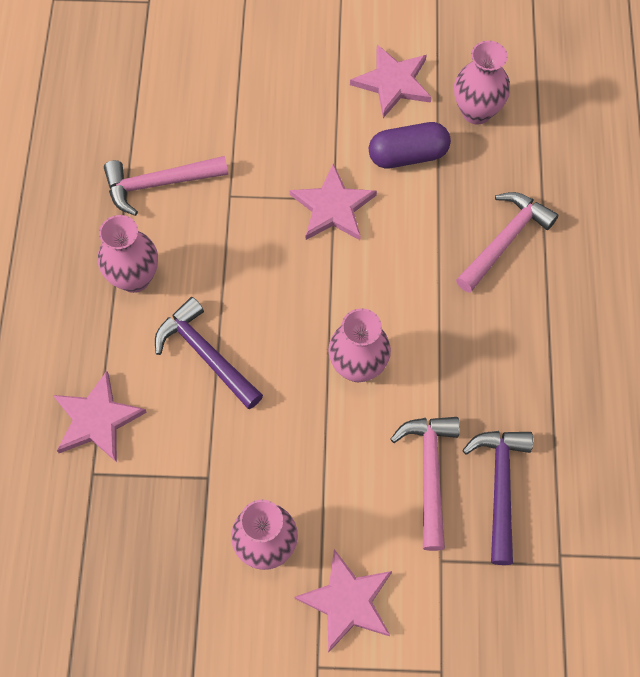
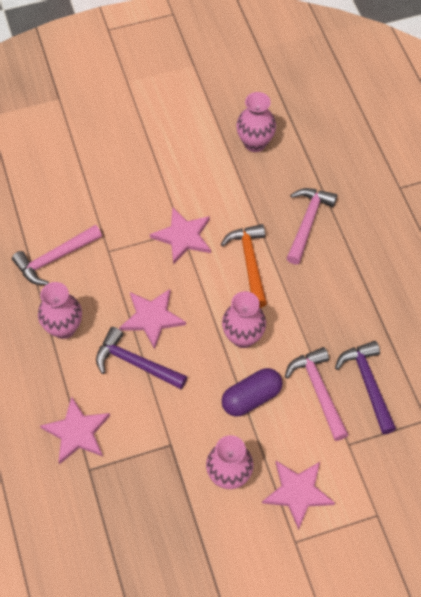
camera: 20 degrees left, 5 degrees down
pink star [350,45,432,118] -> pink star moved to [119,289,186,349]
purple capsule [369,122,451,168] -> purple capsule moved to [222,368,283,417]
none -> orange hammer [221,224,267,308]

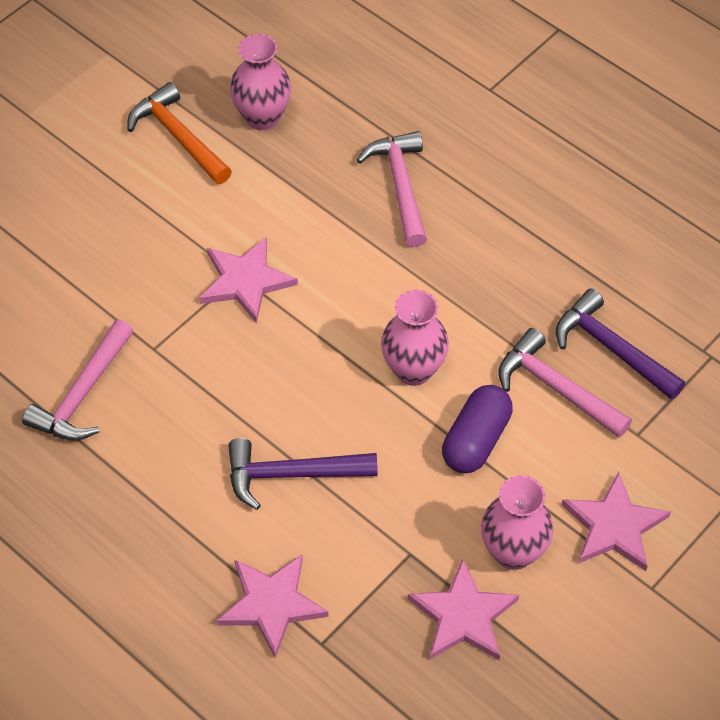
camera: 30 degrees left, 5 degrees down
pink vase [38,282,82,339] -> none
pink star [119,289,186,349] -> pink star moved to [408,559,519,660]
orange hammer [221,224,267,308] -> orange hammer moved to [128,82,232,184]

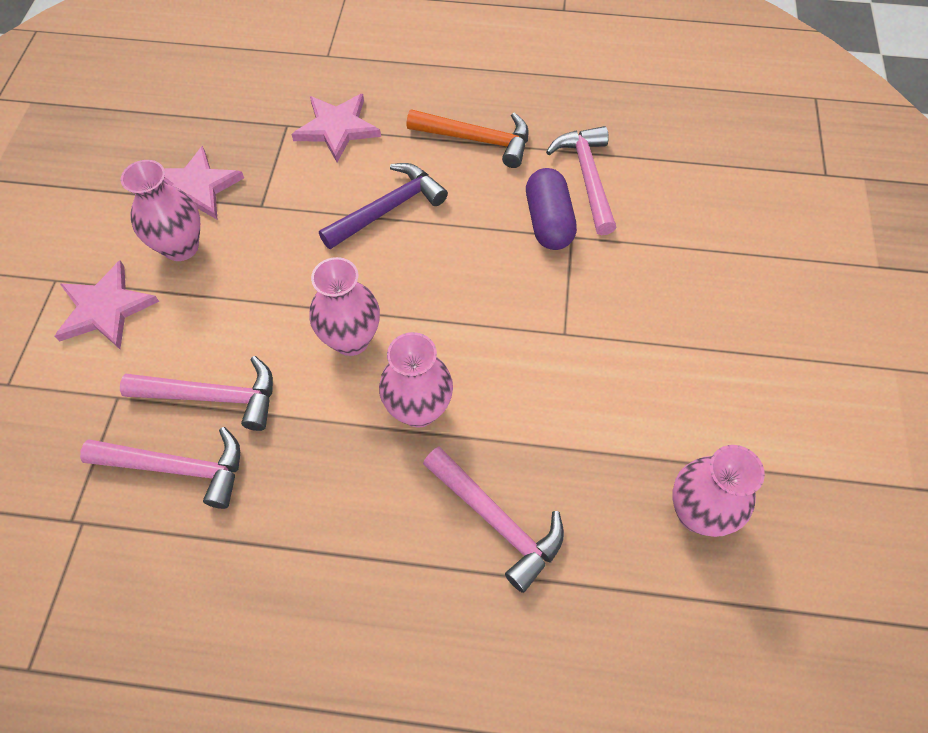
camera: 145 degrees right, 5 degrees up
orange hammer [128,82,232,184] -> orange hammer moved to [407,109,529,168]
pink star [199,237,298,323] -> none
purple capsule [442,385,513,473] -> purple capsule moved to [526,168,577,250]
purple hammer [556,288,685,400] -> pink hammer [80,427,240,509]
none -> pink vase [379,332,453,428]

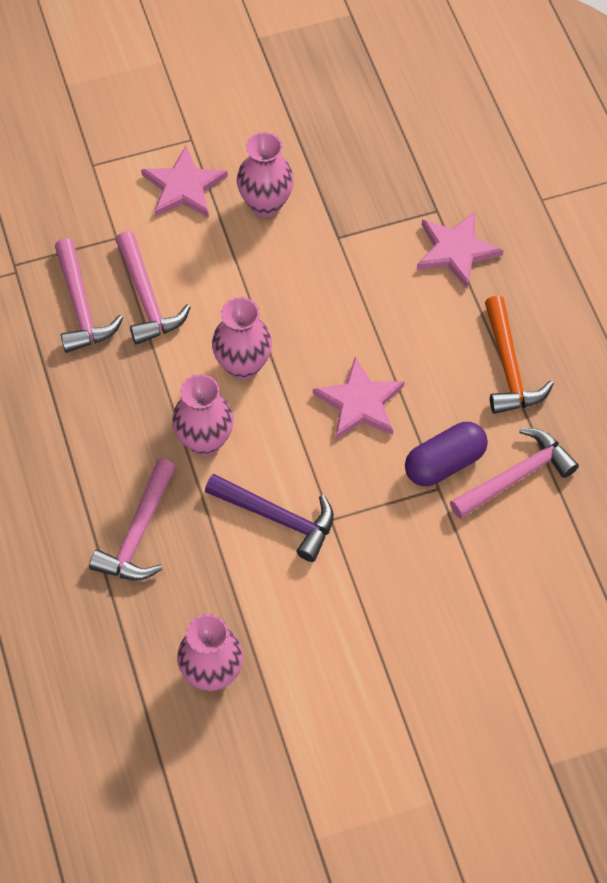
camera: 65 degrees right, 0 degrees up
pink star [163,146,244,219] -> pink star moved to [313,357,405,439]
purple hammer [319,163,448,249] -> purple hammer moved to [205,474,334,562]

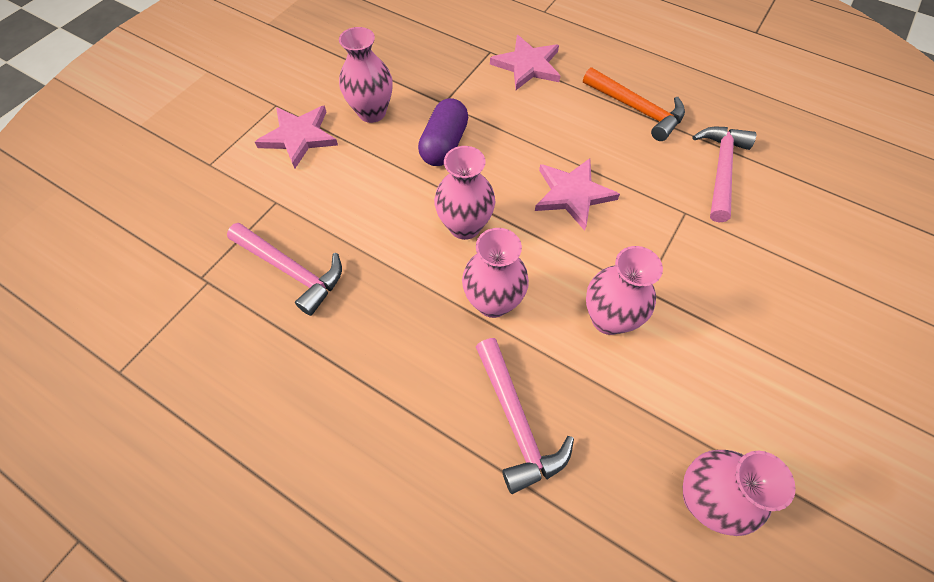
camera: 40 degrees left, 0 degrees up
pink hammer [116,231,191,345] -> none
purple hammer [205,474,334,562] -> pink vase [586,246,663,335]
purple capsule [405,422,488,486] -> purple capsule moved to [418,98,468,166]

